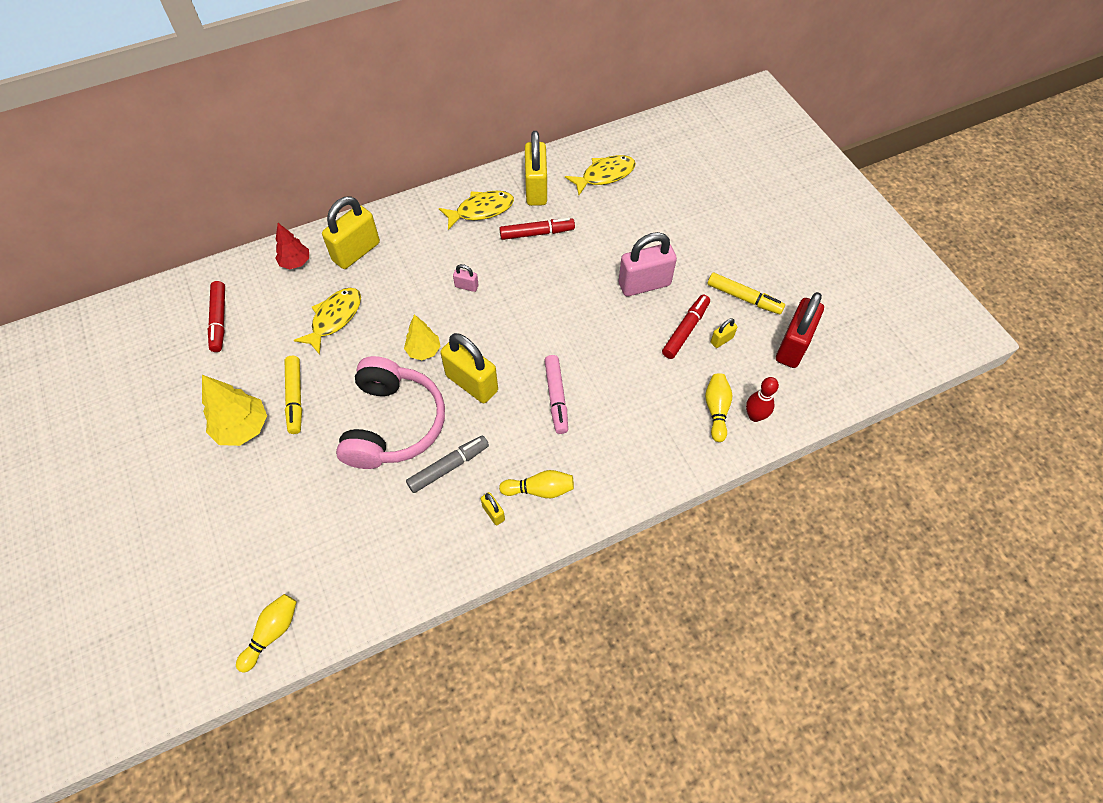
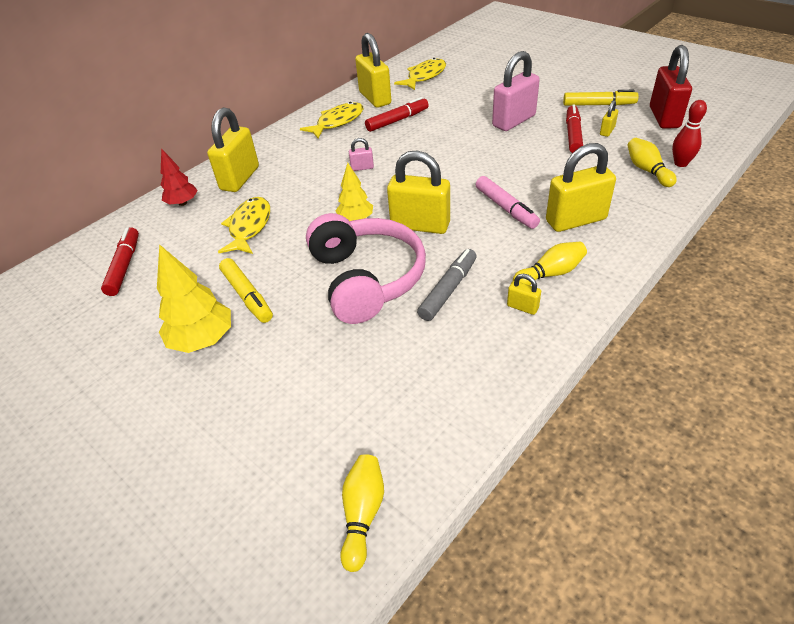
camera: 20 degrees left, 15 degrees down
red marker [208,281,225,352] -> red marker turned 150 degrees counterclockwise [101,227,139,296]
none -> yellow padlock [546,143,616,232]

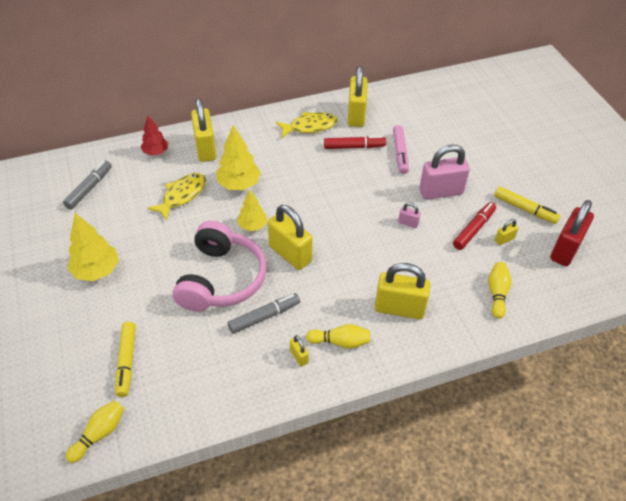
camera: 25 degrees right, 5 degrees up
red marker [101,227,139,296] -> grey marker [63,160,112,210]
yellow padlock [207,108,259,192] -> yellow padlock turned 60 degrees counterclockwise [191,98,216,162]
yellow marker [219,258,273,323] -> yellow marker moved to [116,322,136,397]
pink padlock [349,138,374,171] -> pink padlock moved to [398,203,421,228]
yellow fish [394,58,446,90] -> none
pink marker [476,176,540,229] -> pink marker moved to [393,125,409,174]
red bowling pin [672,100,707,167] -> none
none -> yellow tree [216,125,261,190]

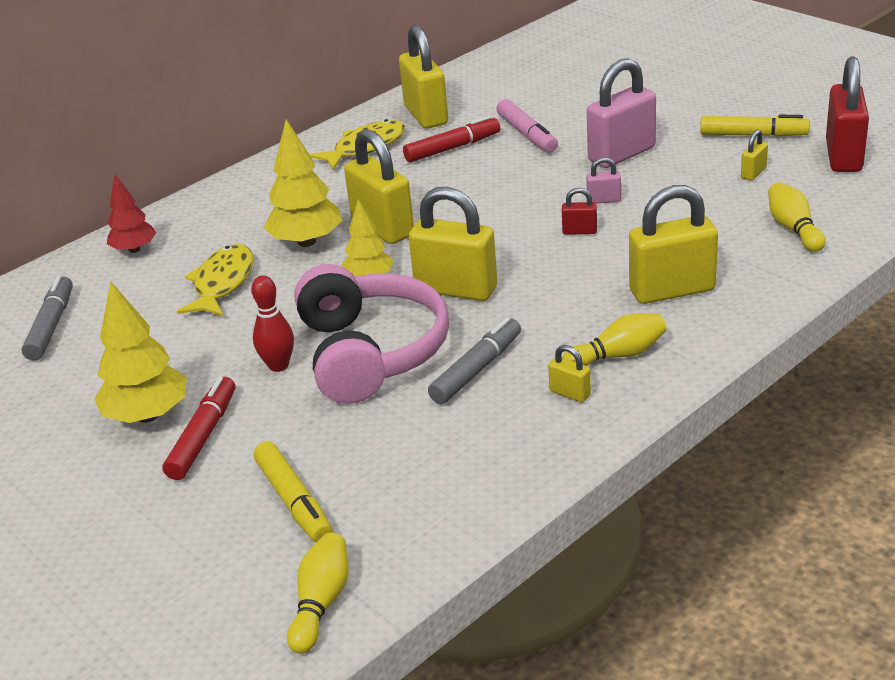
camera: 20 degrees left, 15 degrees down
yellow padlock [191,98,216,162] -> yellow padlock moved to [344,129,414,244]
red marker [453,202,496,250] -> red marker moved to [162,377,235,480]
none -> red bowling pin [251,275,294,372]
none -> red padlock [562,188,597,235]

